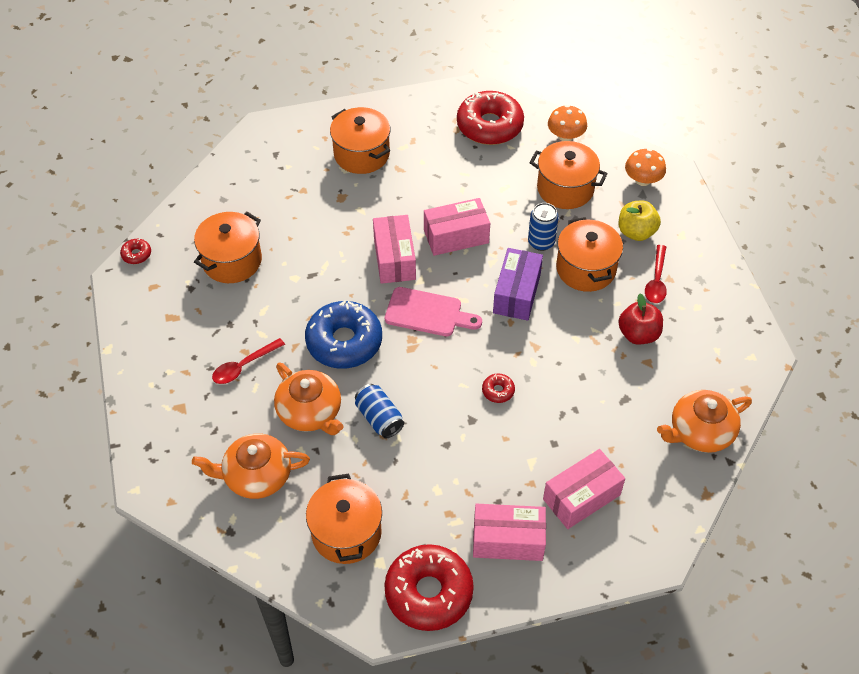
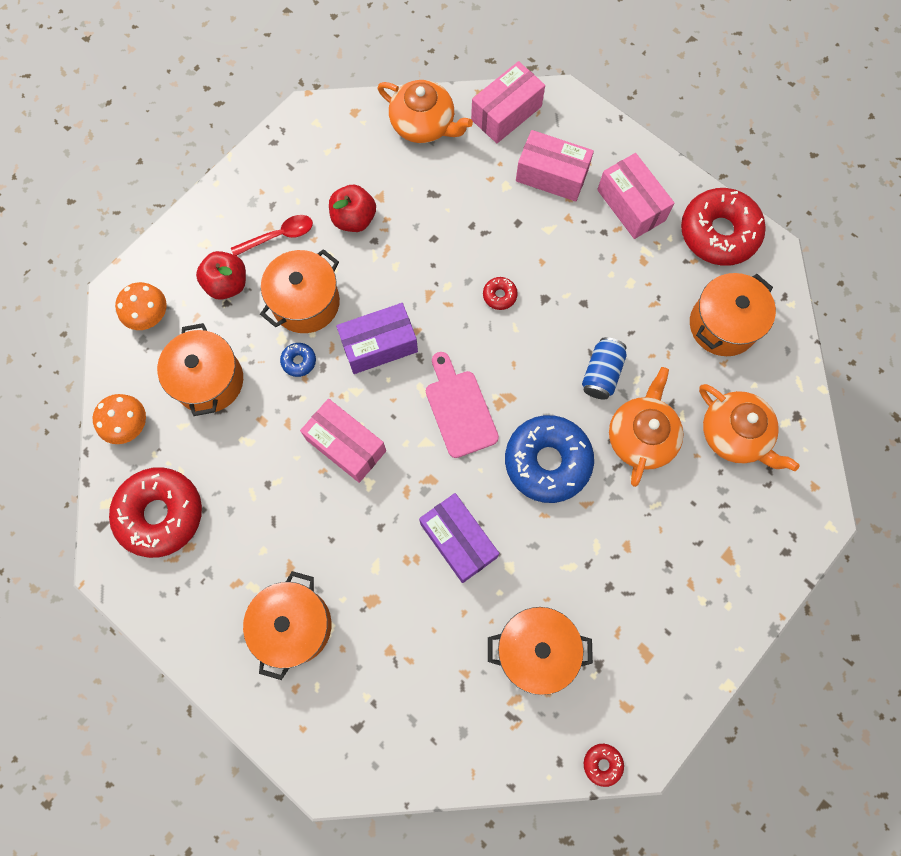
camera: 125 degrees left, 20 degrees up
red spoon [212,338,285,384] -> none
pink box [373,215,416,284] -> pink box moved to [471,61,545,143]
blue can [528,203,559,251] -> blue donut [280,343,316,377]
yellow apple [619,200,661,241] -> red apple [196,251,246,300]
none -> purple box [419,493,499,583]

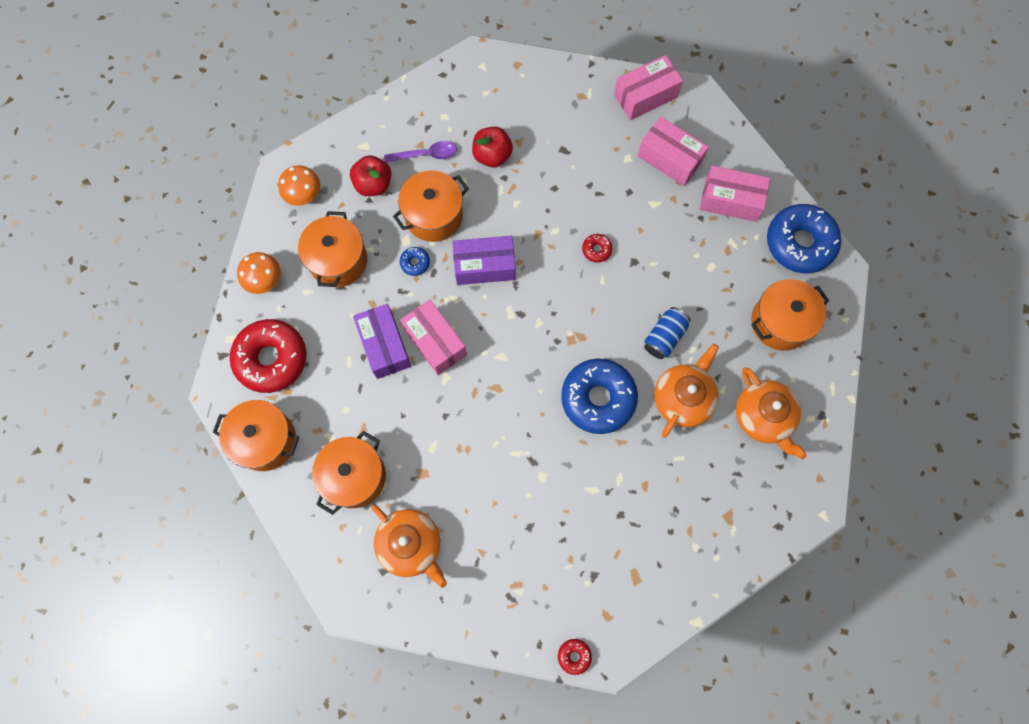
camera: 15 degrees right, 0 degrees up
red spoon [231,215,313,256] -> purple spoon [384,141,457,163]
orange teapot [378,80,473,143] -> orange teapot moved to [371,504,447,588]
purple box [419,493,499,583] -> purple box moved to [353,304,411,379]
pink cutting board [426,352,499,458] -> none
orange pot [488,607,593,695] -> orange pot moved to [213,400,299,471]
pink box [597,153,674,239] -> pink box turned 60 degrees counterclockwise [700,166,770,222]
red donut [681,188,766,266] -> blue donut [767,204,841,273]

